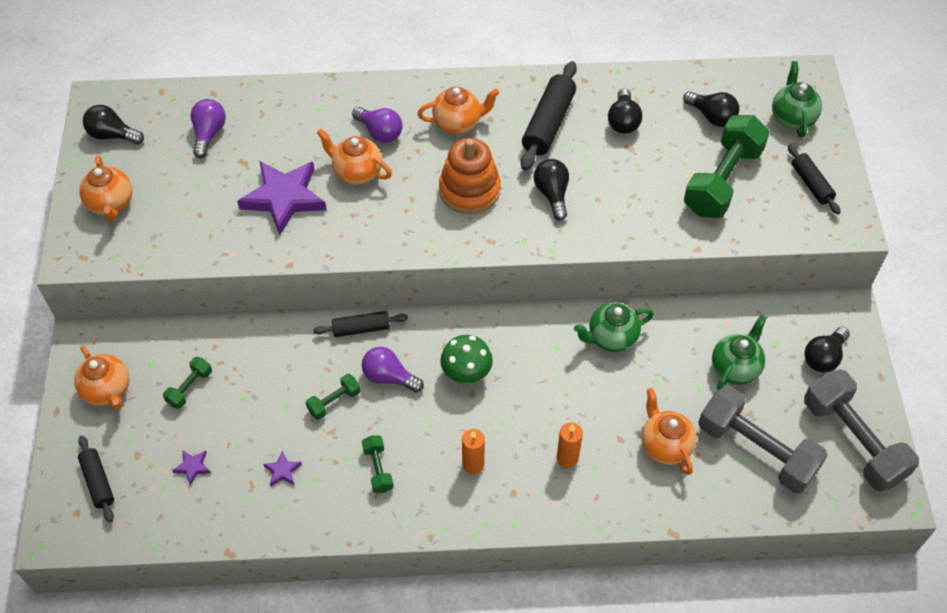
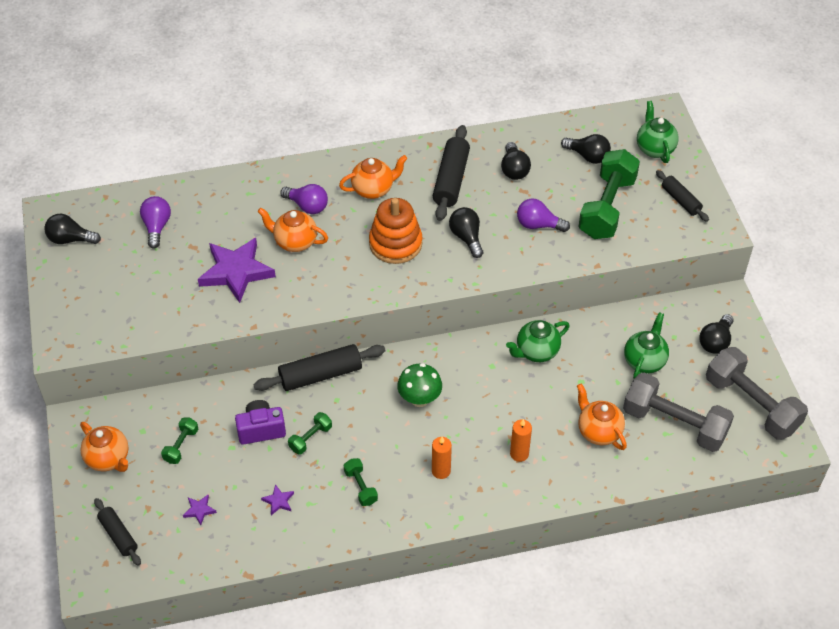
camera: 10 degrees left, 5 degrees down
orange teapot [79,156,132,221] -> none
black rolling pin [313,311,408,337] -> black rolling pin [253,344,386,391], size x1.64
purple light bulb [362,347,424,393] -> purple light bulb moved to [517,199,570,232]
none -> purple camera [235,400,286,445]

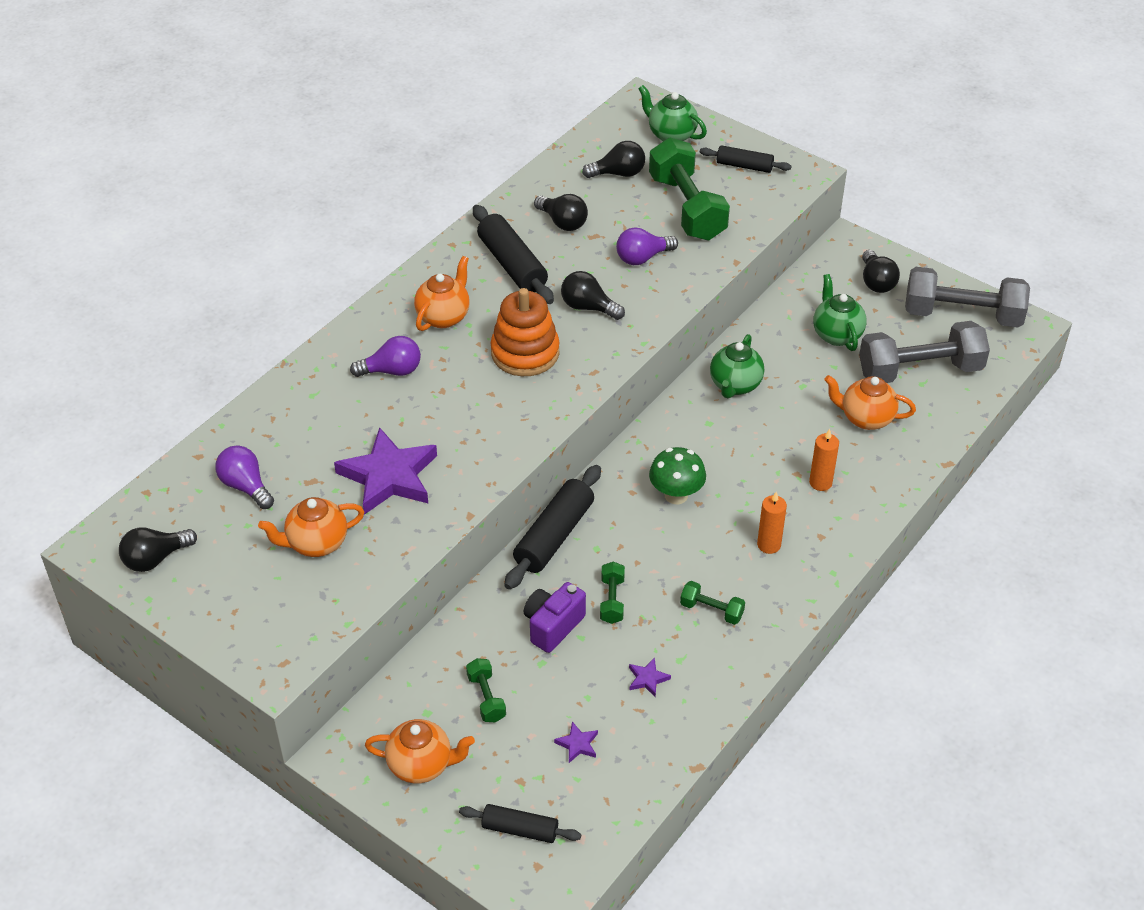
camera: 40 degrees left, 5 degrees down
orange teapot [258,208,328,252] -> orange teapot moved to [258,497,364,557]

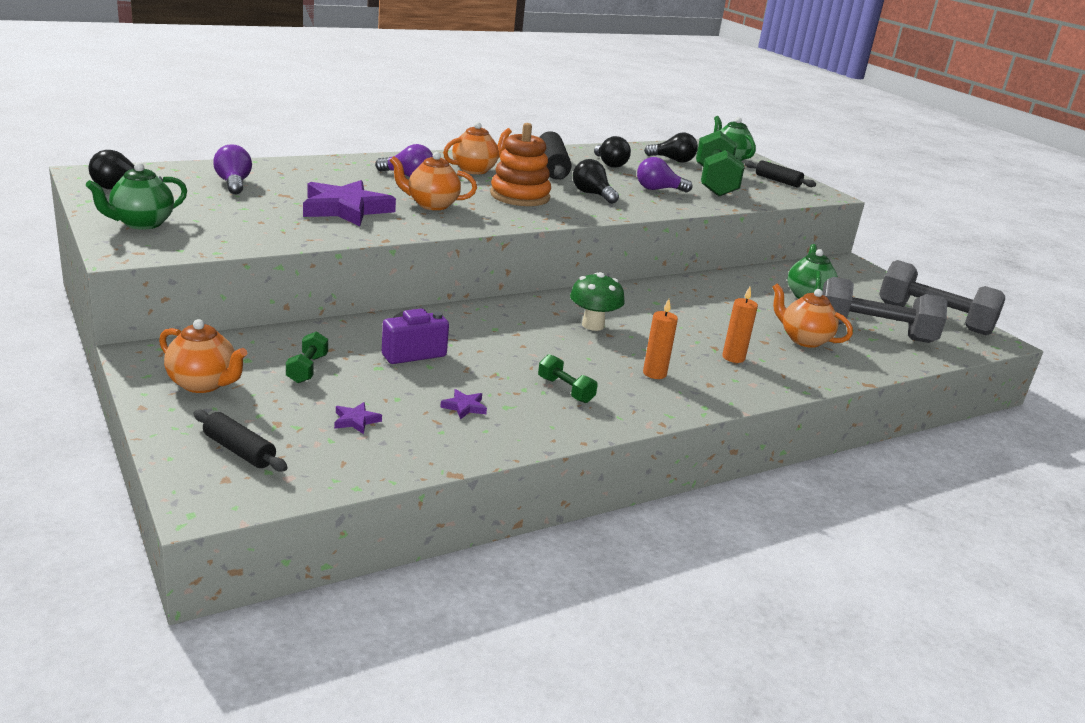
camera: 20 degrees right, 20 degrees down
orange teapot [258,497,364,557] -> orange teapot moved to [389,152,477,210]
black rolling pin [505,465,601,589] -> none
green dumbbell [600,562,625,624] -> none
green teapot [710,334,764,398] -> green teapot moved to [86,162,187,229]
black light bulb [862,250,900,293] -> none

